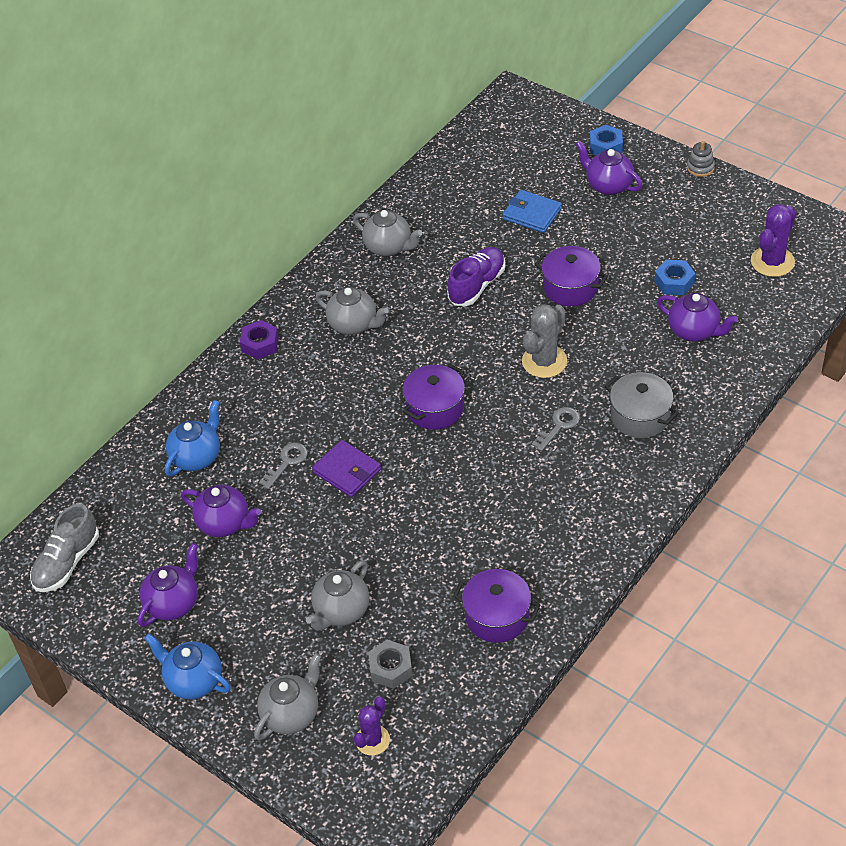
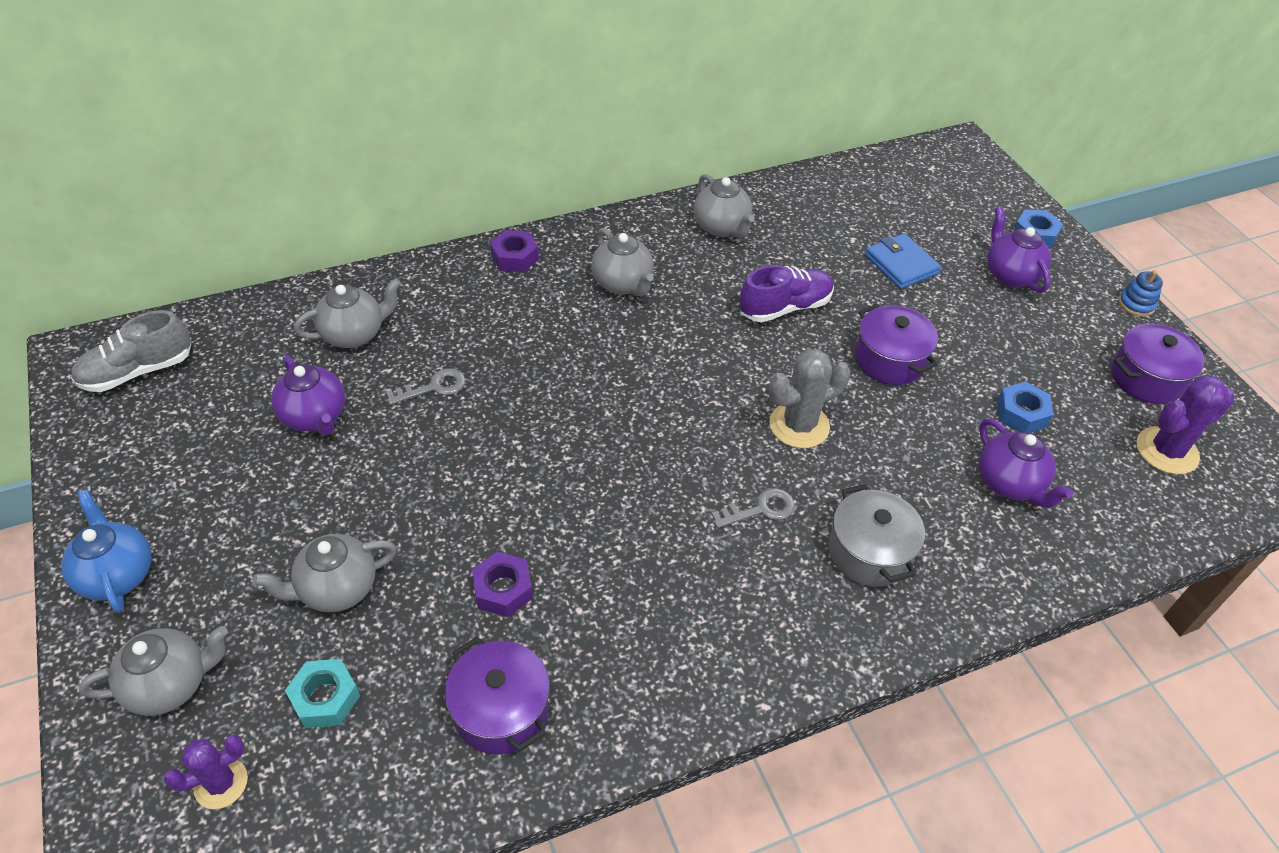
camera: 25 degrees right, 0 degrees up
purple teapot [138,543,198,627] -> none
blue teapot [165,400,220,476] -> grey teapot [294,278,401,348]
purple wallet [312,440,381,497] -> none
grey nut [368,640,413,689] -> turquoise nut [285,659,360,728]
purple pot [403,364,465,430] -> purple pot moved to [1112,324,1207,404]
grey stacking toy [687,141,715,177] -> blue stacking toy [1118,270,1163,317]
none -> purple nut [472,552,533,617]

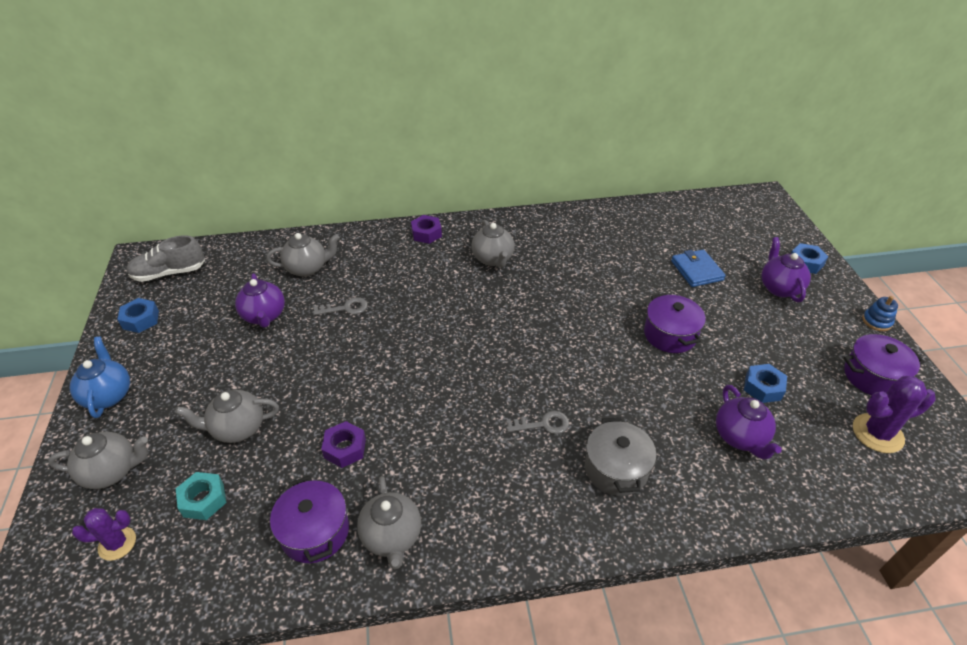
camera: 15 degrees right, 5 degrees down
grey teapot [694,174,755,238] -> grey teapot moved to [357,476,421,569]
purple shoe [739,265,834,322] -> none
grey cactus [769,349,850,448] -> none
none -> blue nut [117,298,159,333]

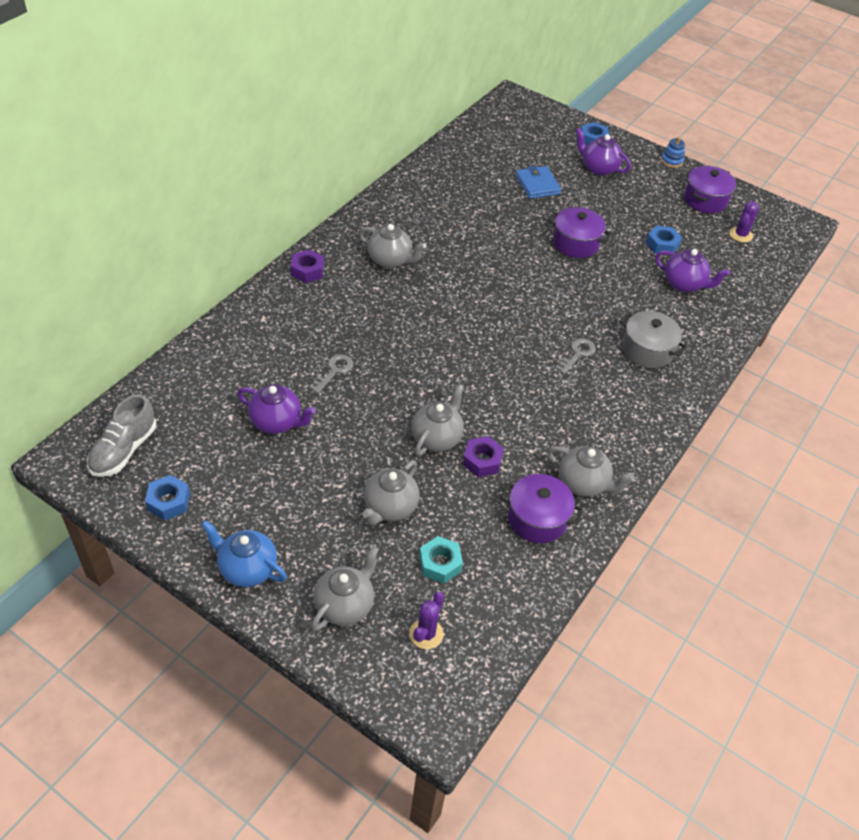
camera: 50 degrees left, 5 degrees up
grey teapot [266,233,340,277] -> grey teapot moved to [412,384,464,456]
blue wallet [671,249,726,287] -> blue wallet turned 45 degrees clockwise [516,166,561,199]
purple cactus [853,376,936,453] -> purple cactus [729,201,759,242], size x0.65

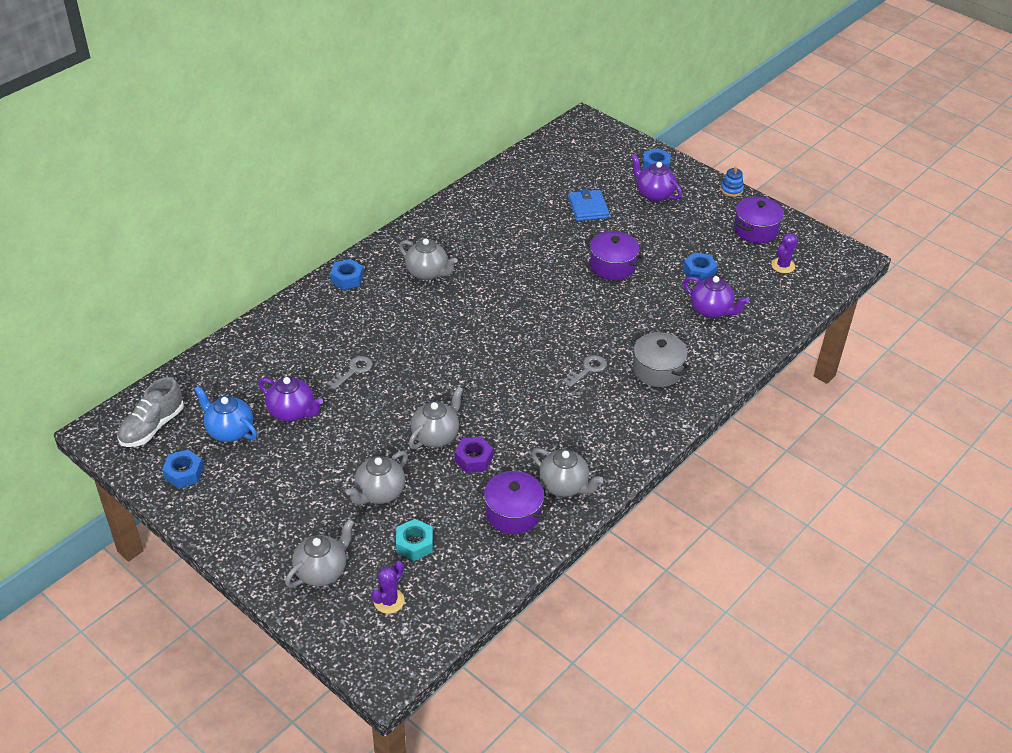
camera: 10 degrees right, 5 degrees down
blue teapot [201,520,287,587] -> blue teapot moved to [194,386,257,442]
purple nut [291,250,324,283] -> blue nut [330,259,364,290]

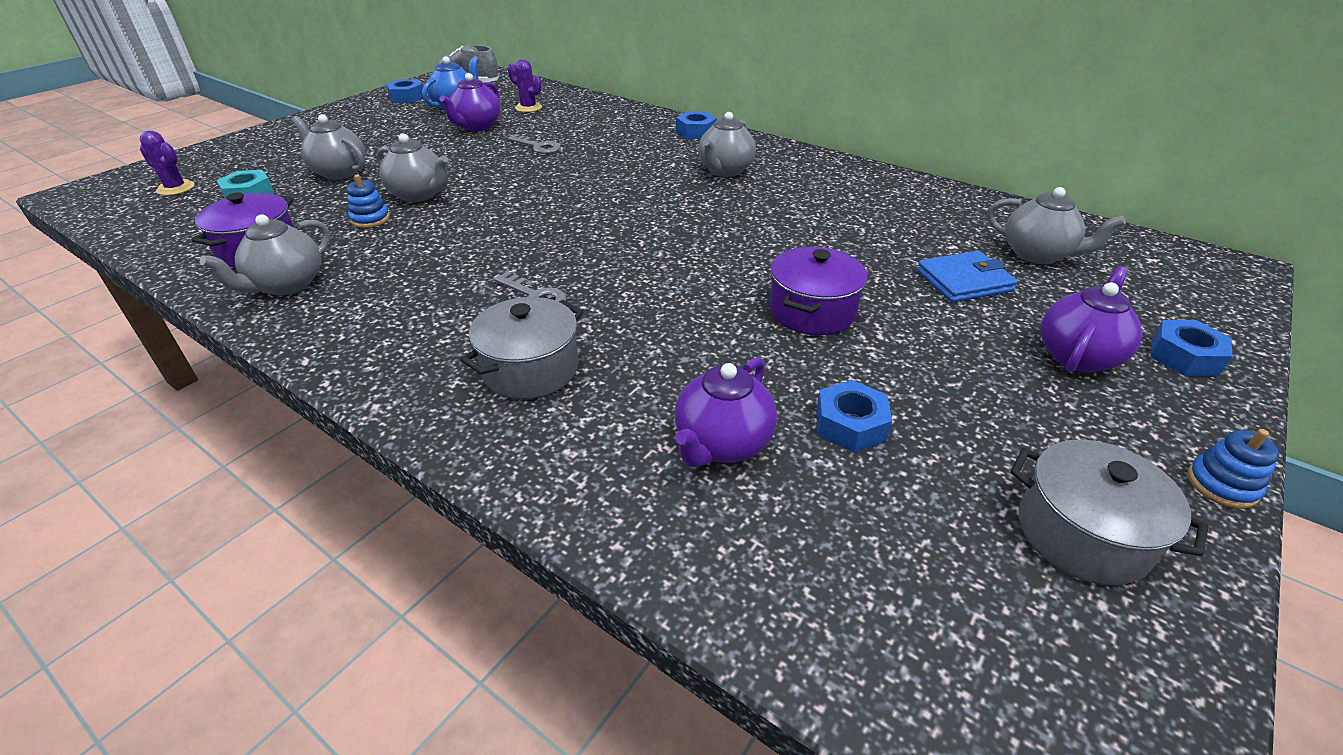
camera: 85 degrees right, 5 degrees down
grey teapot [285,519,354,587] -> grey teapot moved to [987,187,1126,264]
purple nut [454,437,493,473] -> blue stacking toy [347,175,390,228]
purple pot [734,196,784,243] -> grey pot [1011,440,1209,586]
purple cactus [771,233,798,273] -> purple cactus moved to [508,59,542,112]

